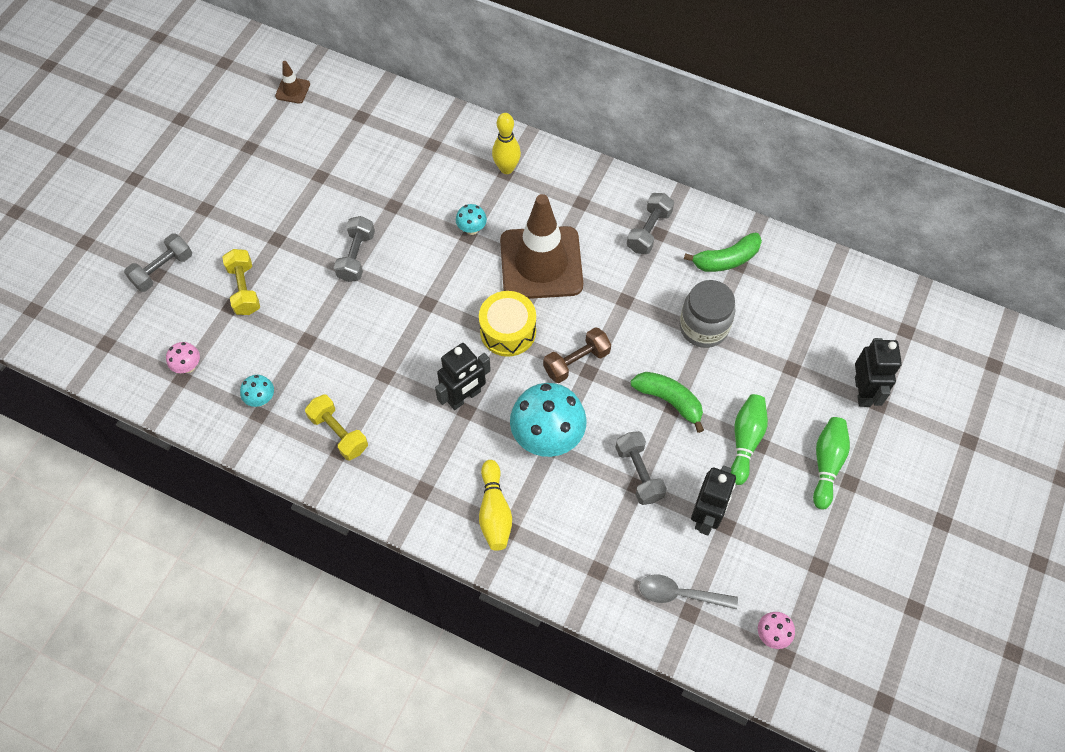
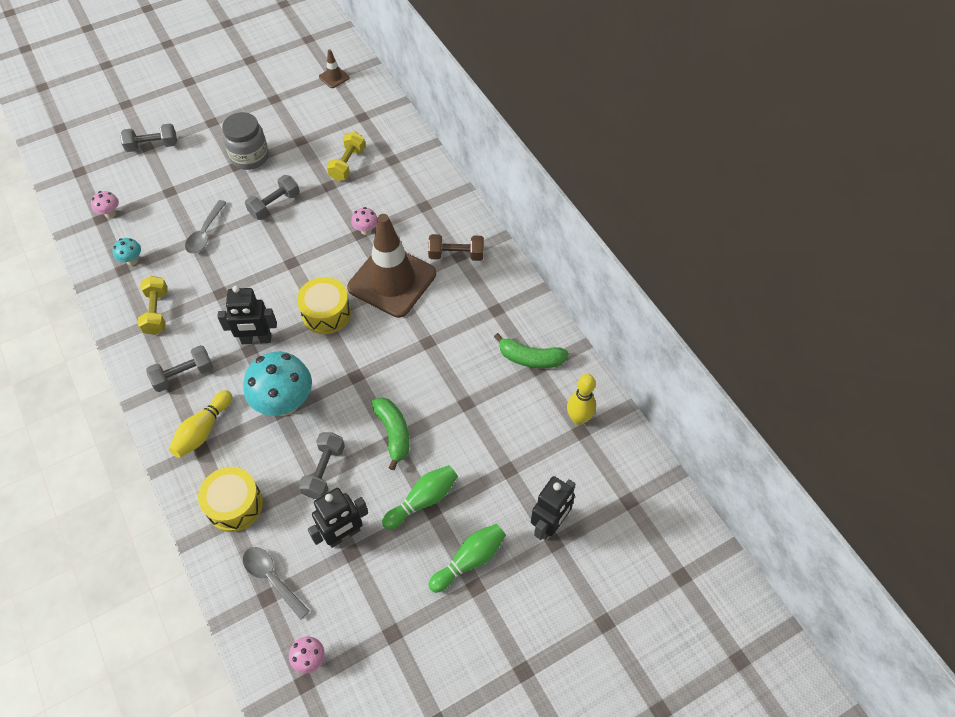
camera: 35 degrees right, 5 degrees down
yellow dumbbell [222,249,260,315] -> yellow dumbbell moved to [327,132,366,181]
turquoise mushroom [456,204,487,235] -> pink mushroom [351,207,378,235]
yellow bowling pin [492,113,521,174] -> yellow bowling pin moved to [567,374,596,425]
brown dumbbell [543,327,611,383] -> brown dumbbell moved to [428,234,484,261]
grey dumbbell [627,193,674,254] -> grey dumbbell moved to [146,345,213,392]
grey jar [680,280,736,348] -> grey jar moved to [222,112,269,170]
none -> grey spoon [185,200,227,253]
none -> yellow drum [198,467,263,532]

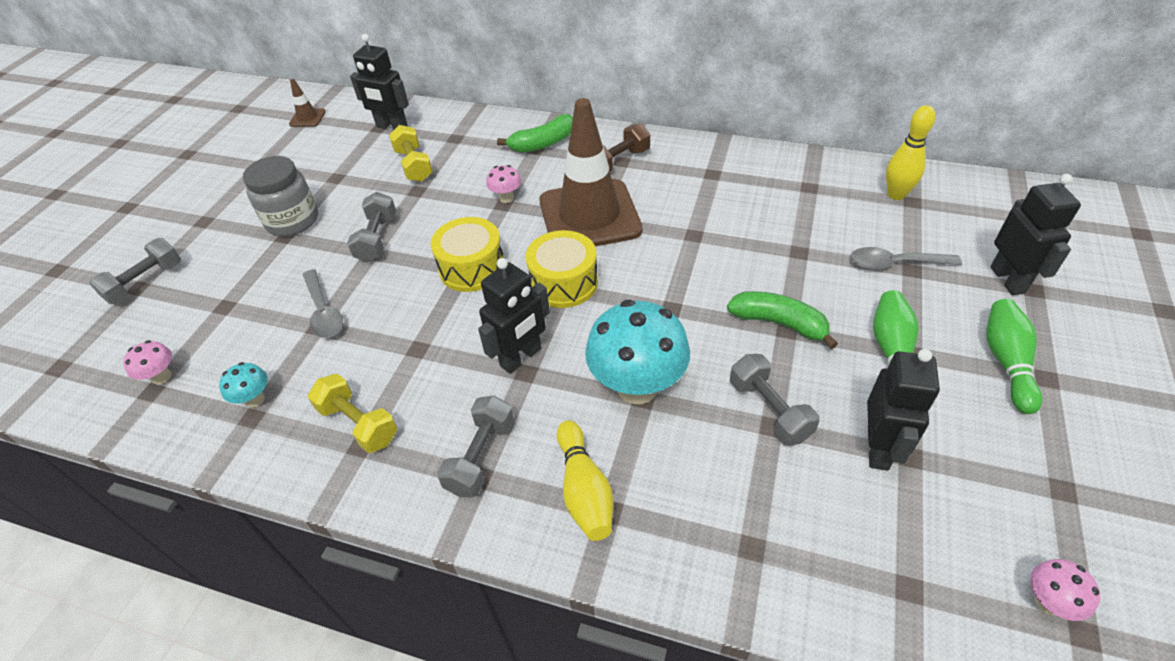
camera: 40 degrees left, 10 degrees down
yellow drum [198,467,263,532] -> yellow drum moved to [431,217,504,292]
grey spoon [243,547,310,620] -> grey spoon moved to [850,247,962,270]
green banana [494,333,568,368] -> green banana moved to [497,114,573,153]
none -> black robot [350,34,409,130]

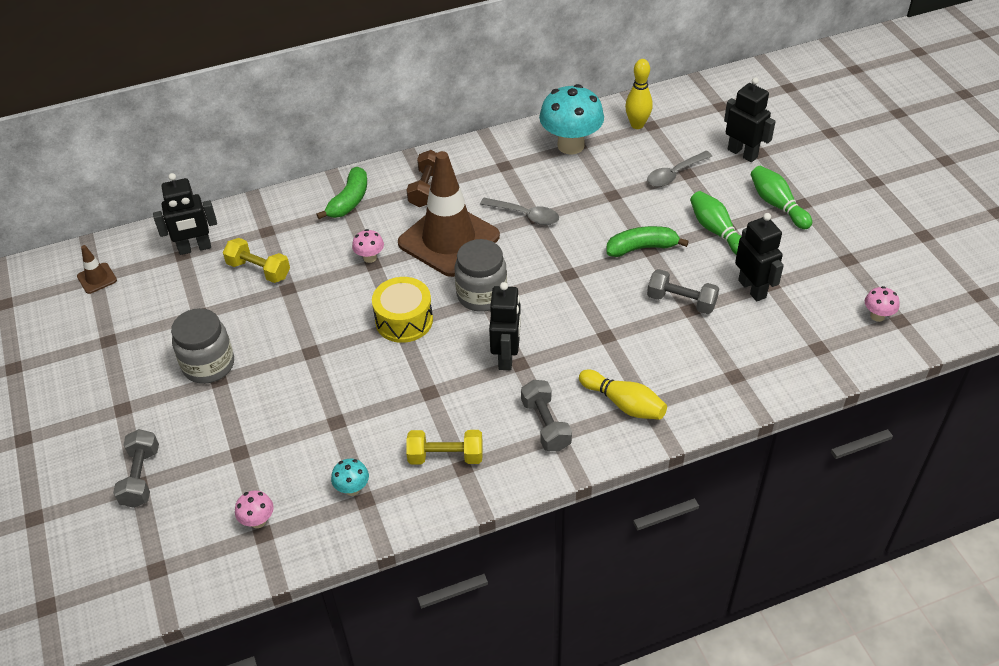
camera: 40 degrees left, 0 degrees up
grey spoon [303,269,343,338] -> grey spoon moved to [480,198,559,225]
grey dumbbell [347,192,396,262] -> none
yellow drum [526,230,598,308] -> grey jar [455,239,507,312]
turquoise mushroom [585,300,690,404] -> turquoise mushroom moved to [539,84,604,155]

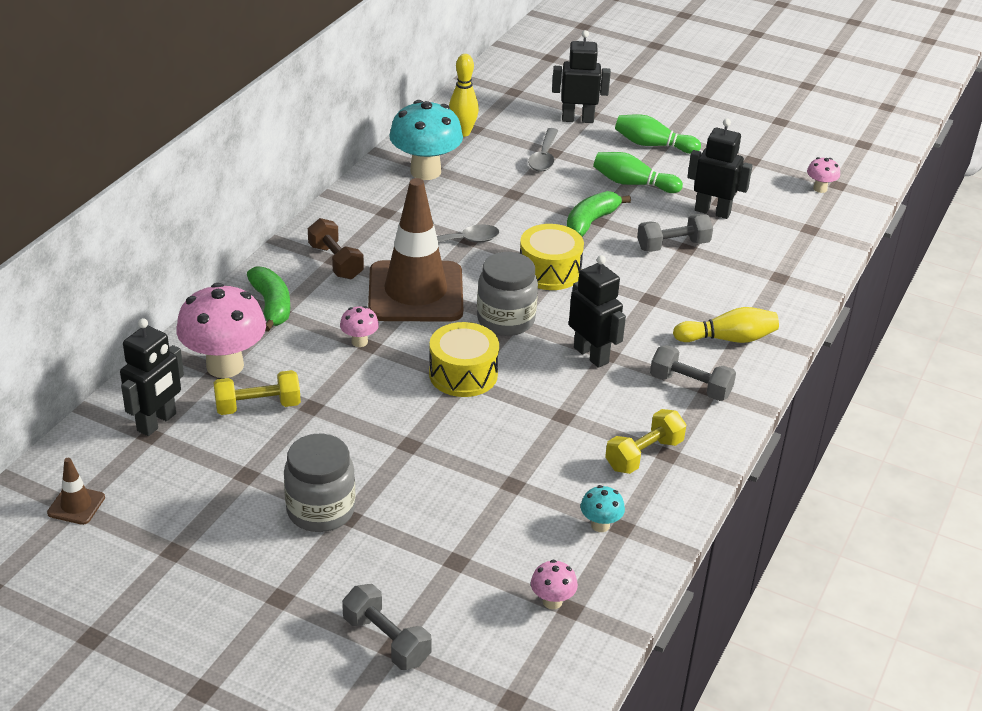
camera: 45 degrees left, 10 degrees down
none -> pink mushroom [176,283,266,378]
none -> yellow drum [520,224,584,290]

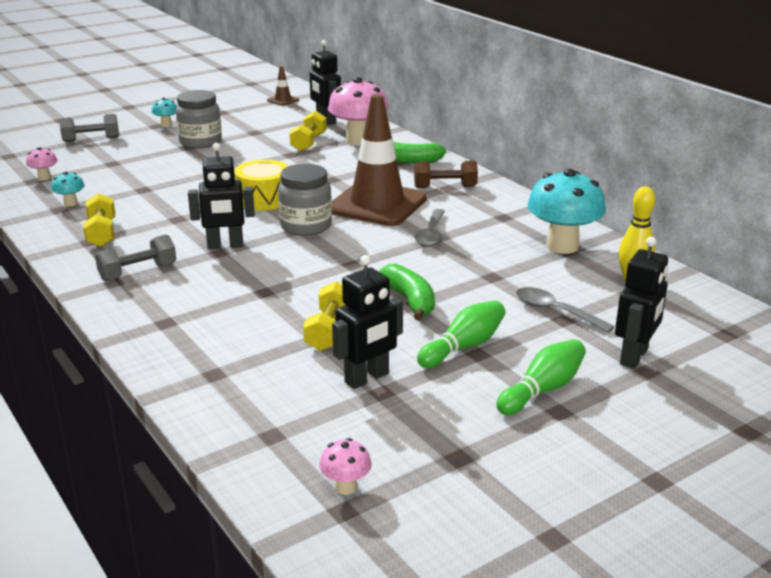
camera: 120 degrees right, 10 degrees down
pink mushroom [340,306,379,347] -> none
yellow drum [520,224,584,290] -> none
grey dumbbell [637,214,713,252] -> yellow dumbbell [303,281,345,351]
yellow bowling pin [673,307,779,343] -> none
none -> turquoise mushroom [152,98,177,127]

